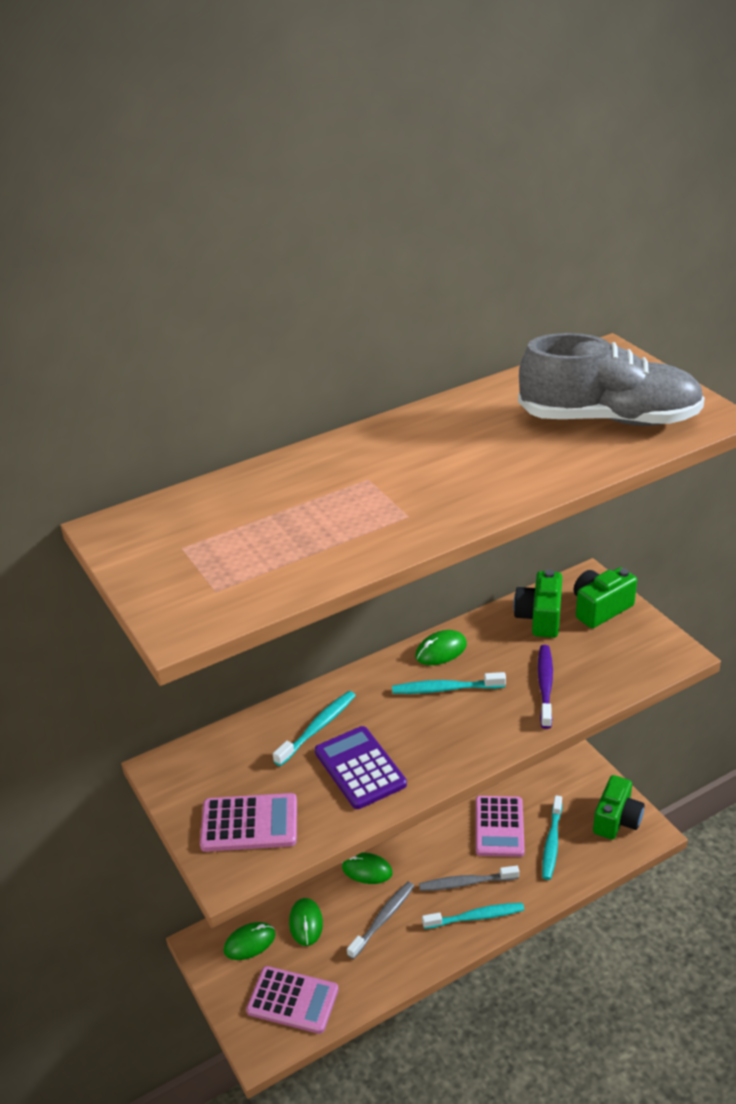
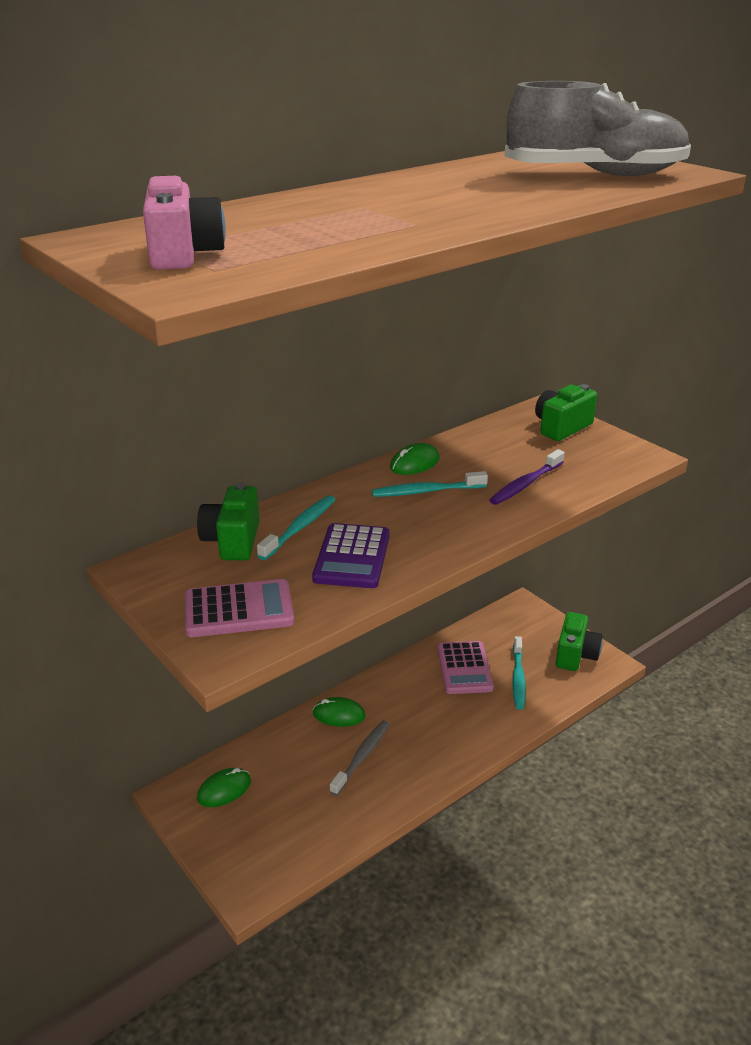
camera: 10 degrees left, 5 degrees down
pink calculator [246,966,339,1034] -> none
green mouse [289,898,323,946] -> none
purple calculator [315,726,407,809] -> purple calculator turned 135 degrees counterclockwise [312,523,390,588]
grey toothbrush [419,866,519,891] -> none
turquoise toothbrush [422,903,524,929] -> none
green camera [513,569,562,638] -> green camera moved to [197,483,260,560]
purple toothbrush [538,645,553,729] -> purple toothbrush turned 135 degrees counterclockwise [489,449,565,505]
none -> pink camera [143,176,226,270]

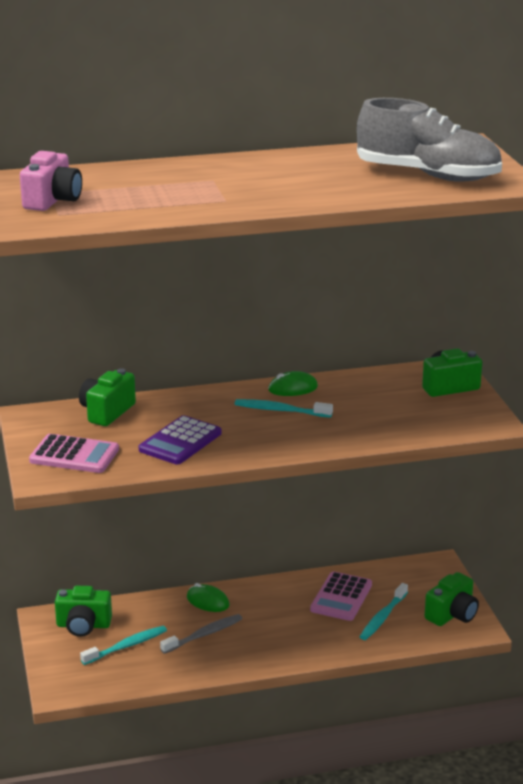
camera: 25 degrees right, 5 degrees down
green mouse [197,768,251,807] -> green camera [55,586,112,637]
turquoise toothbrush [257,495,336,560] -> turquoise toothbrush moved to [80,626,167,665]
purple toothbrush [489,449,565,505] -> none

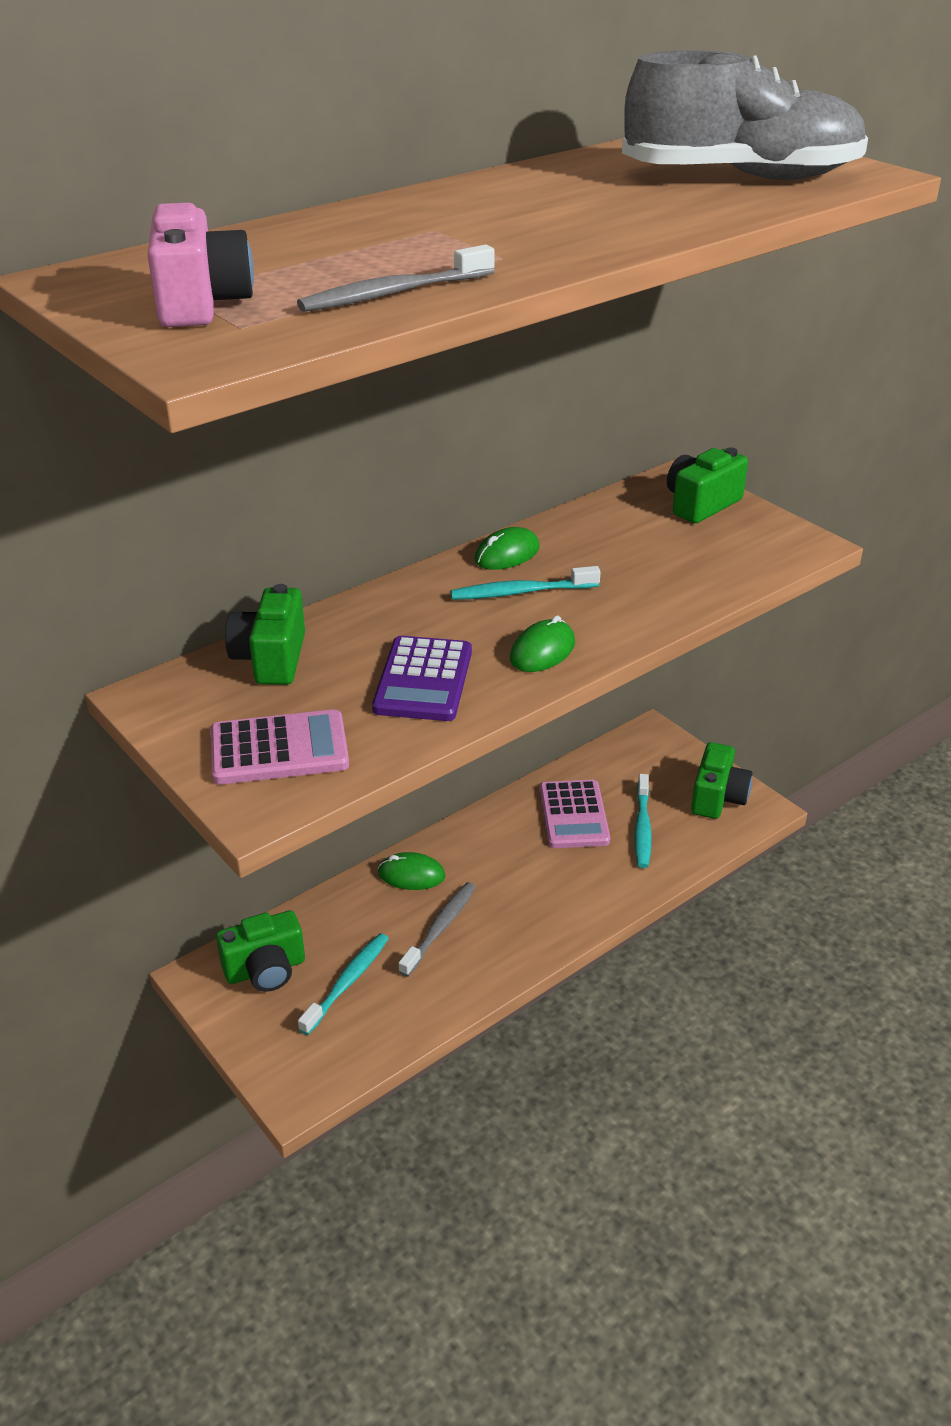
camera: 25 degrees left, 10 degrees up
none -> grey toothbrush [297,245,495,312]
none -> green mouse [510,615,575,672]

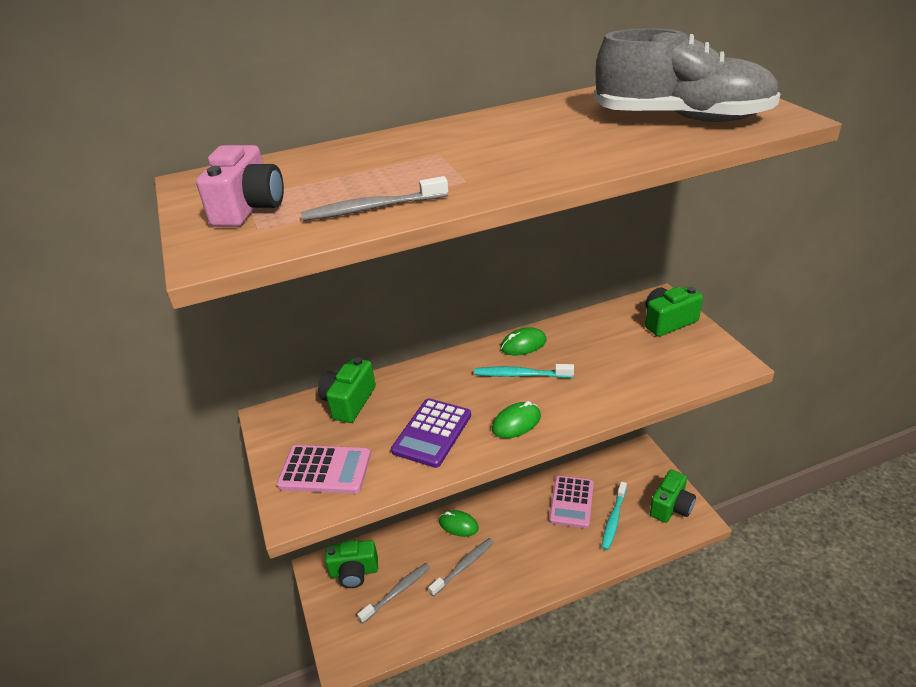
camera: 20 degrees right, 0 degrees up
turquoise toothbrush [298,933,389,1035] -> grey toothbrush [357,563,430,623]

